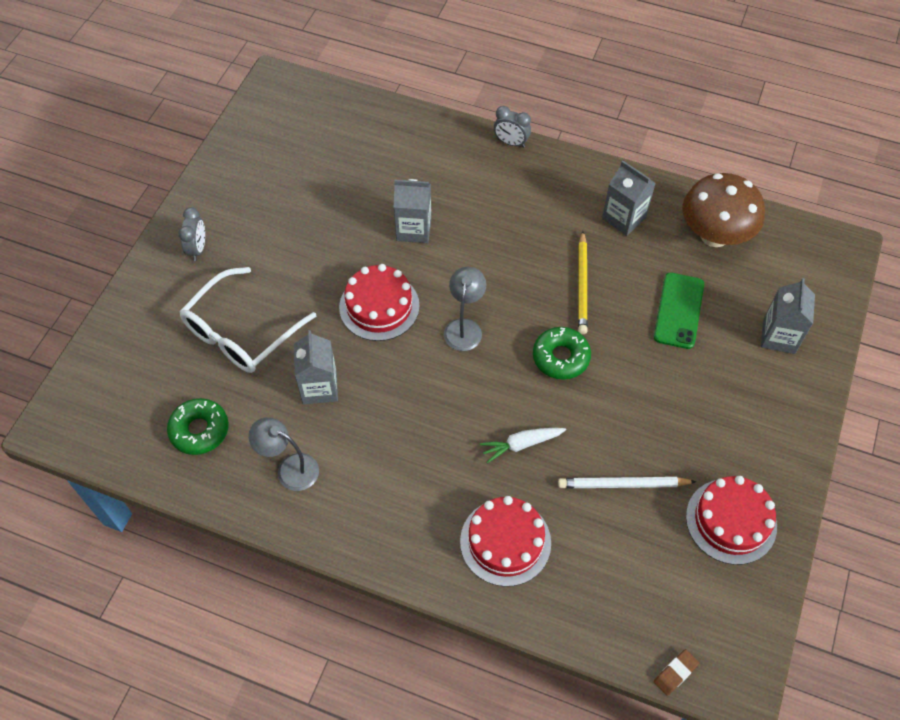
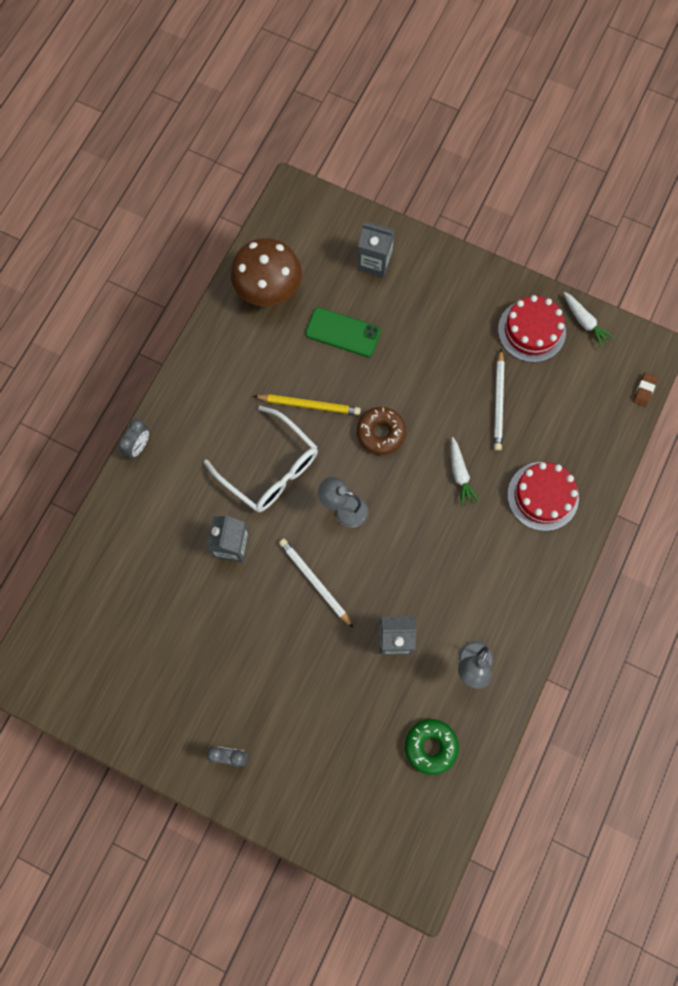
camera: 85 degrees left, 15 degrees up
white glasses [179,267,316,373] -> white glasses moved to [204,406,318,512]
red cake [339,264,420,341] -> white pencil [279,539,353,627]
green donut [533,327,591,380] -> brown donut [357,407,406,455]
grey carton [602,161,656,236] -> none
brown eraser [654,649,699,696] -> brown eraser turned 60 degrees clockwise [633,372,658,407]
none -> white carrot [564,292,615,348]

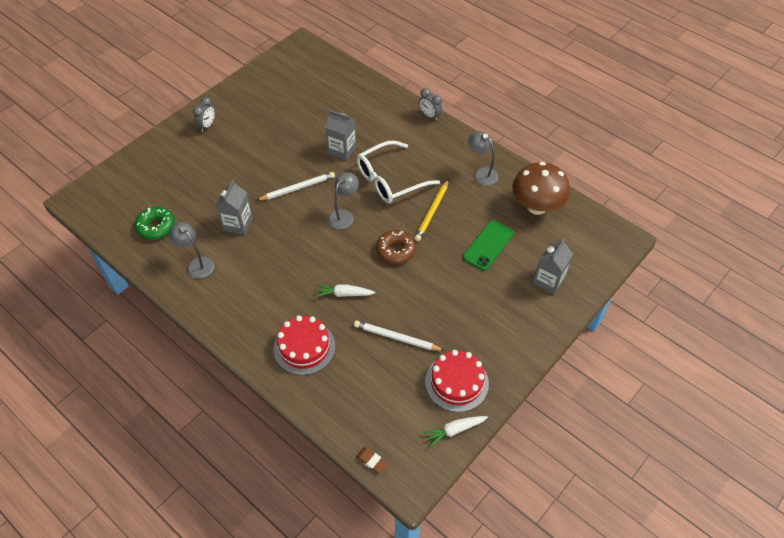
camera: 105 degrees right, 20 degrees down
none -> grey lamp [468,131,498,186]

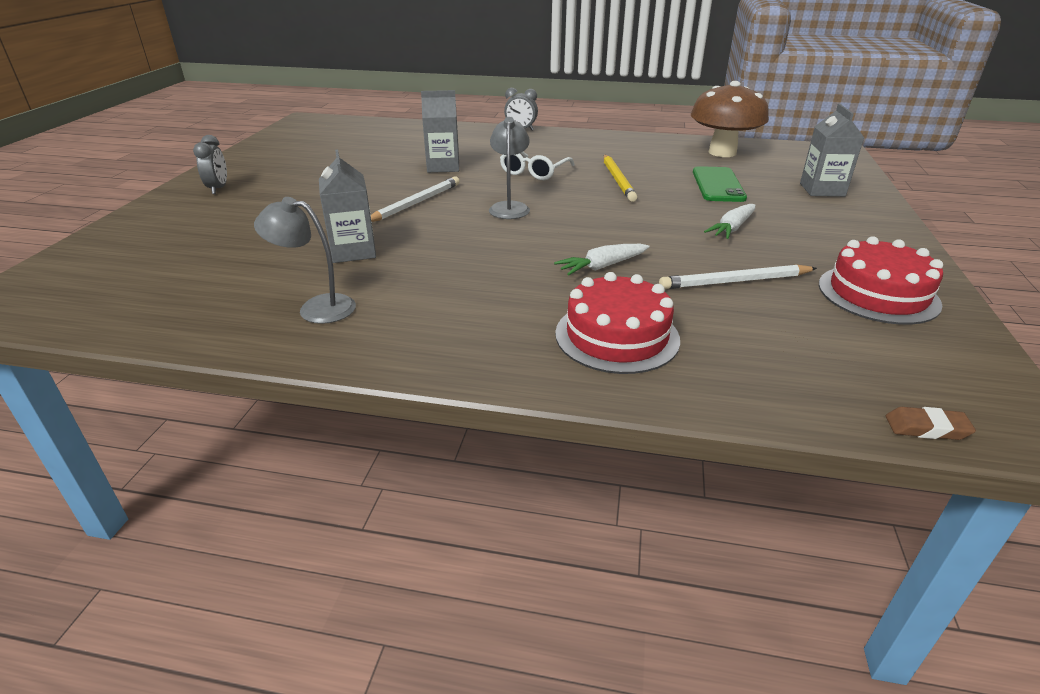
camera: 30 degrees left, 20 degrees down
green donut [135,207,175,240] -> none
white glasses [357,141,440,203] -> white glasses [500,152,575,180], size x0.63
brown donut [376,230,416,264] -> none
white carrot [423,416,488,447] -> white carrot moved to [704,204,756,239]
grey lamp [468,131,498,186] -> none

